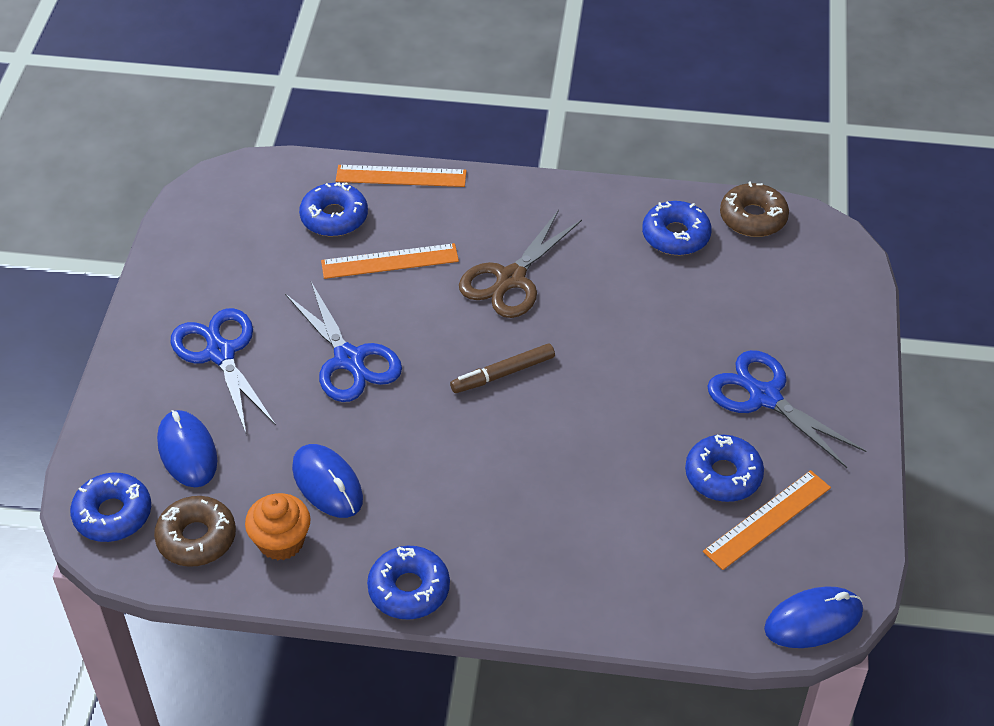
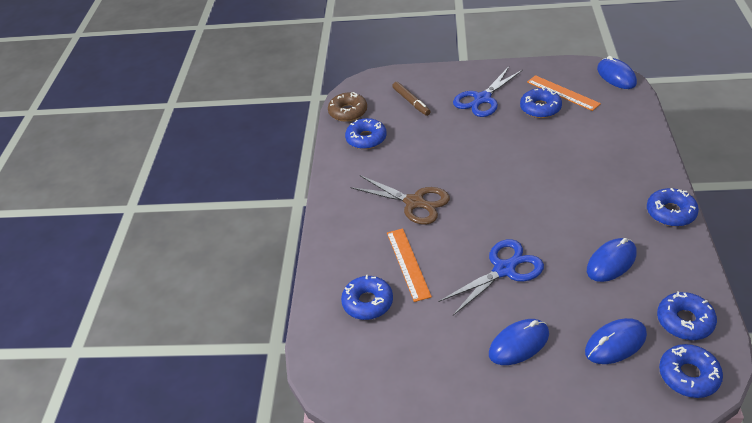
camera: 90 degrees left, 5 degrees down
brown donut [154,496,236,567] -> blue donut [657,291,717,340]
blue scissors [171,308,276,433] -> blue mouse [489,319,549,365]
orange cupcake [245,493,311,560] -> none
orange ruler [336,165,467,187] -> none
brown marker [450,343,555,393] -> brown marker moved to [392,82,431,116]

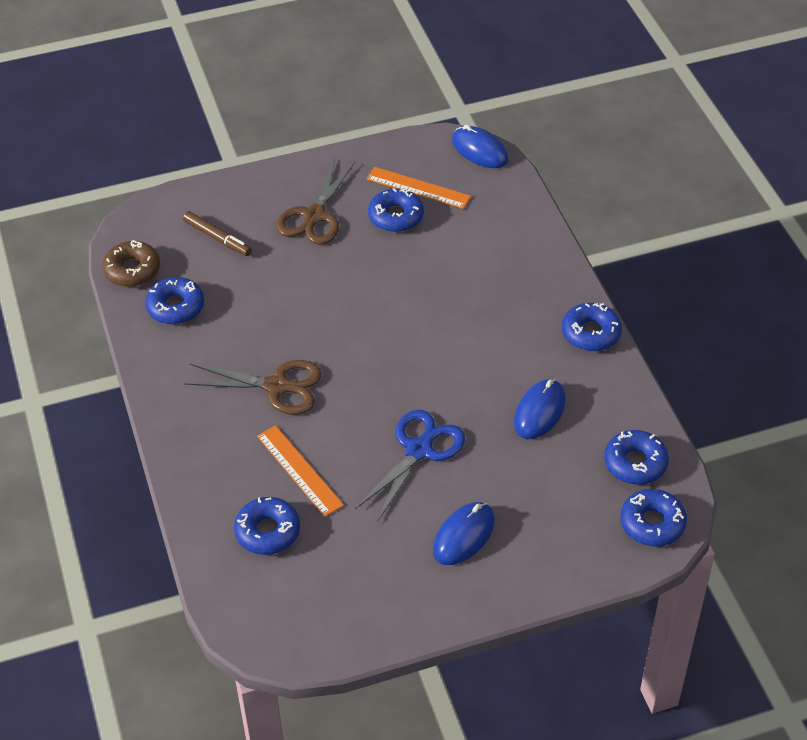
camera: 25 degrees left, 5 degrees up
blue scissors [453,67,523,117] -> brown scissors [276,158,355,245]
blue mouse [585,318,647,364] -> none

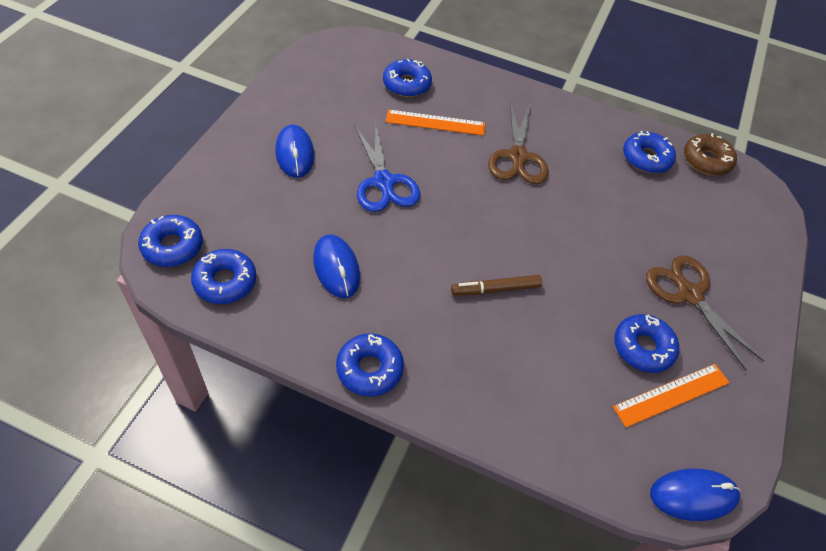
camera: 125 degrees right, 5 degrees up
brown marker [183,211,252,256] -> brown marker moved to [451,275,542,296]
brown scissors [184,360,322,415] -> brown scissors turned 45 degrees counterclockwise [488,102,548,184]

